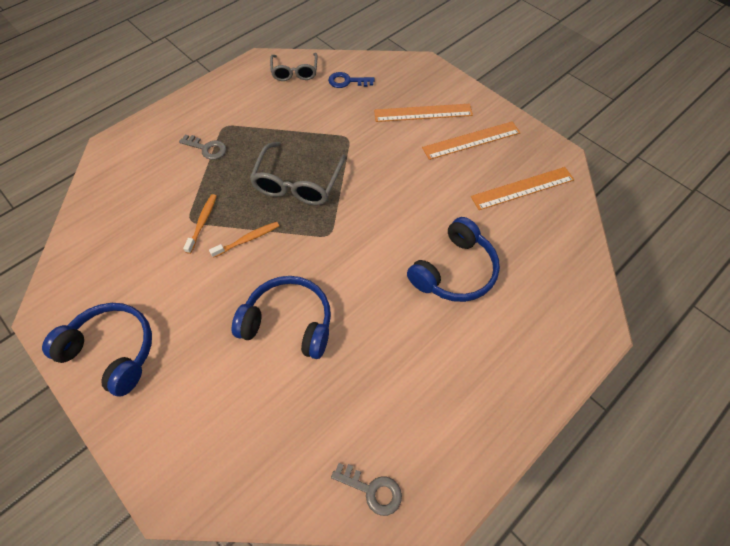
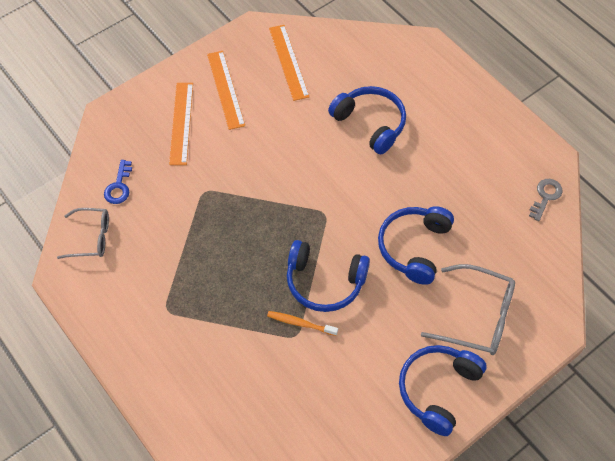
camera: 85 degrees left, 0 degrees up
grey key [179,135,227,160] -> none
orange toothbrush [209,222,279,258] -> blue headphones [287,240,370,312]
grey glasses [249,142,346,205] -> grey glasses moved to [421,264,515,355]

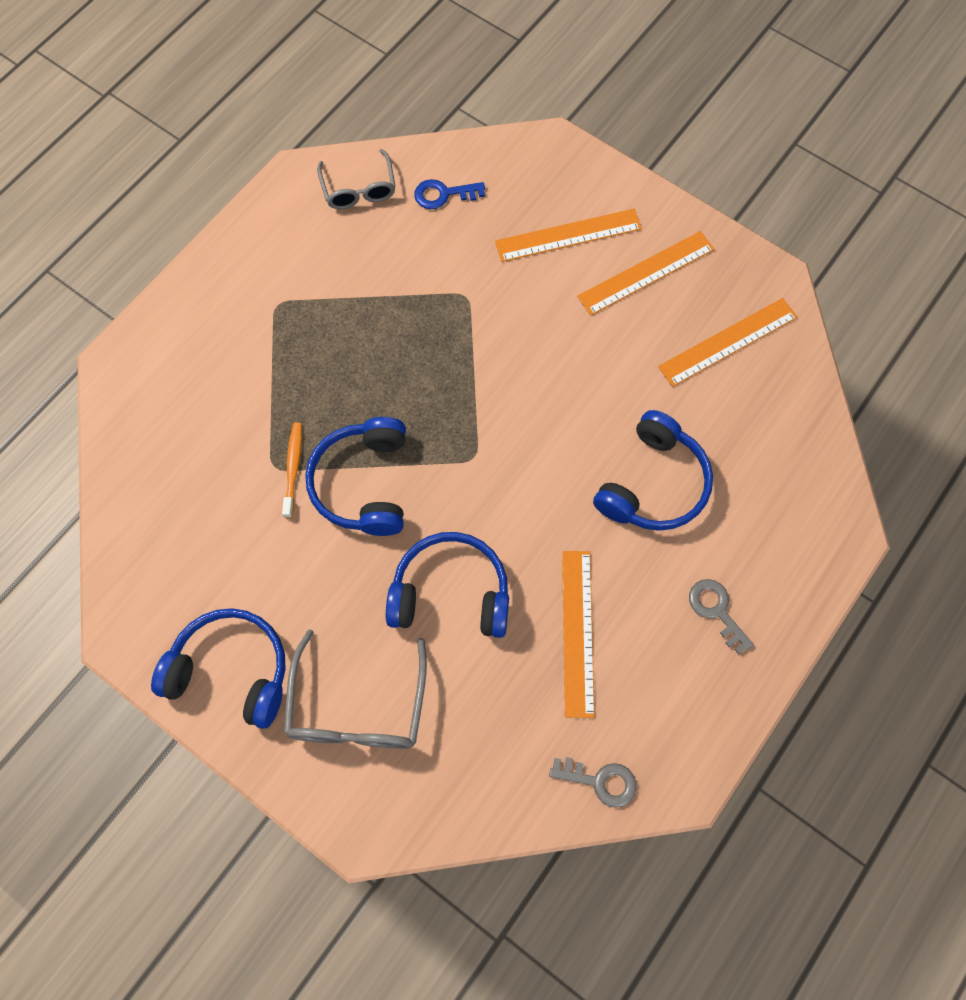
camera: 75 degrees right, 10 degrees up
none -> orange ruler [562,551,595,718]
none -> grey key [689,579,754,654]

